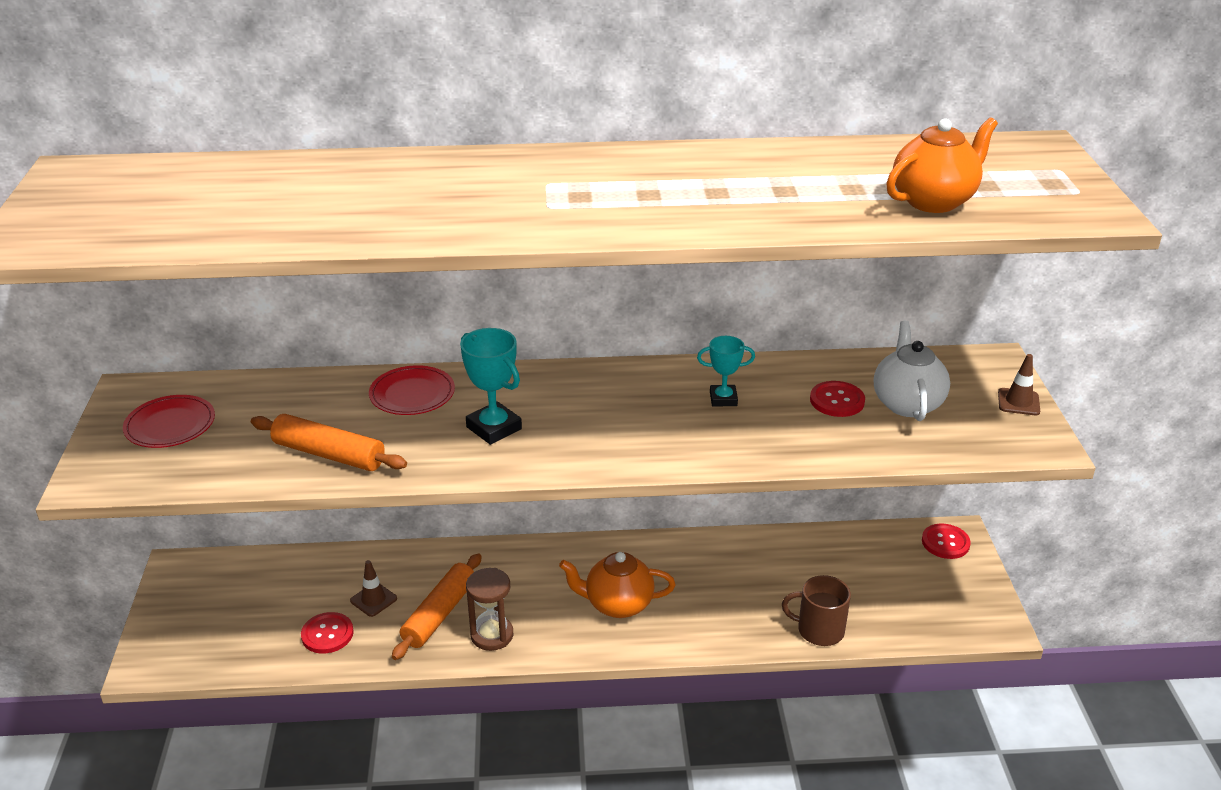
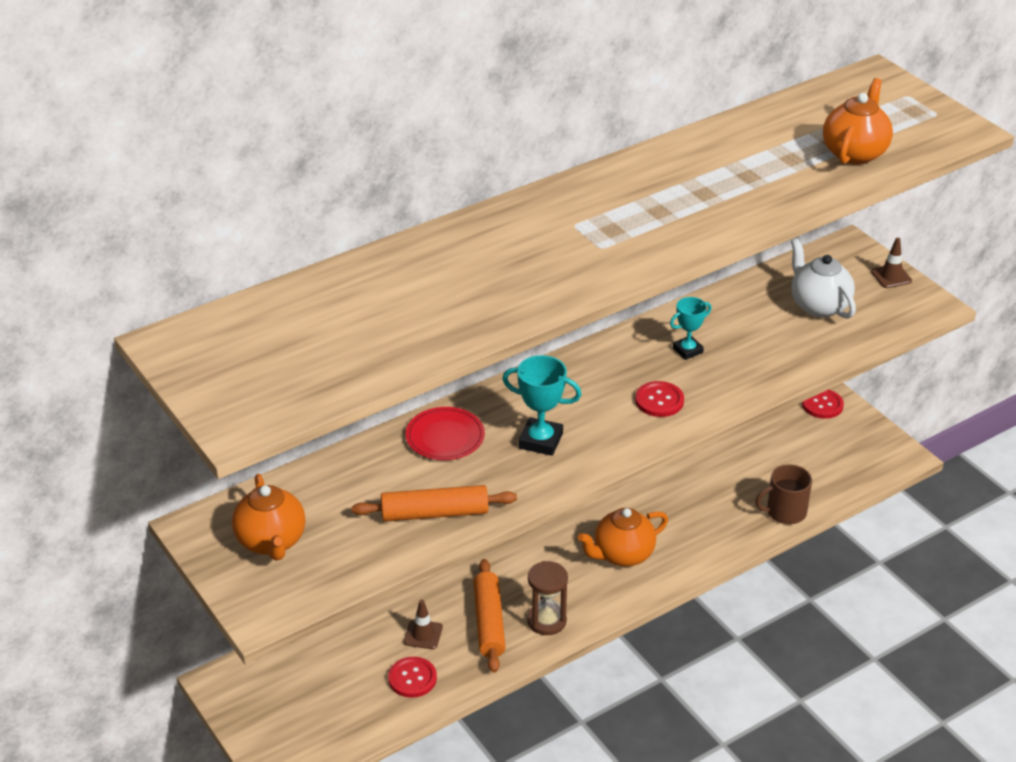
camera: 30 degrees left, 5 degrees up
red plate [123,395,215,448] -> orange teapot [232,474,306,561]
red button [810,381,865,417] -> red button moved to [635,381,684,417]

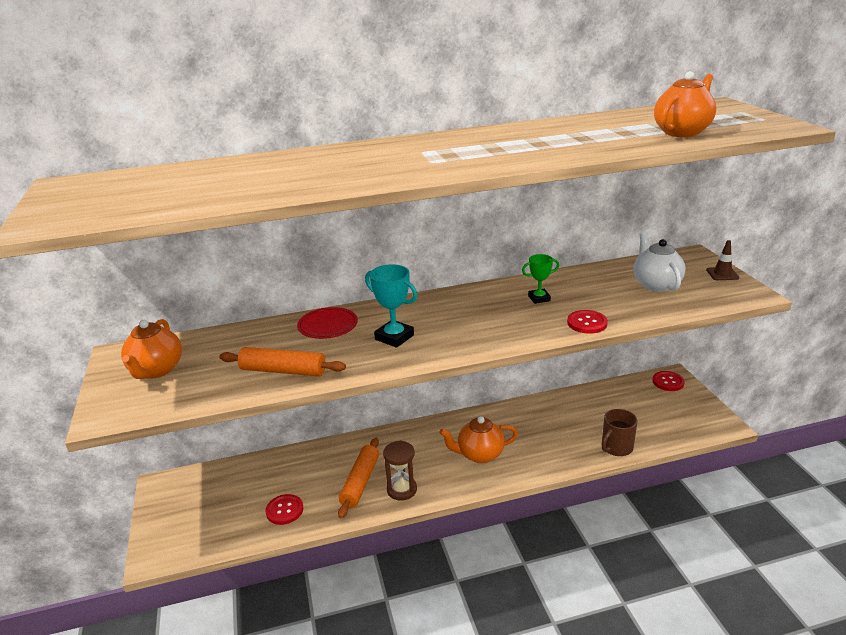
camera: 20 degrees right, 10 degrees down
brown traffic cone [404,599,443,649] -> none
red button [635,381,684,417] -> red button moved to [567,310,608,334]
turquoise trophy [670,297,712,360] -> green trophy [522,254,559,304]
brown mug [755,464,812,524] -> brown mug turned 45 degrees counterclockwise [602,409,637,456]

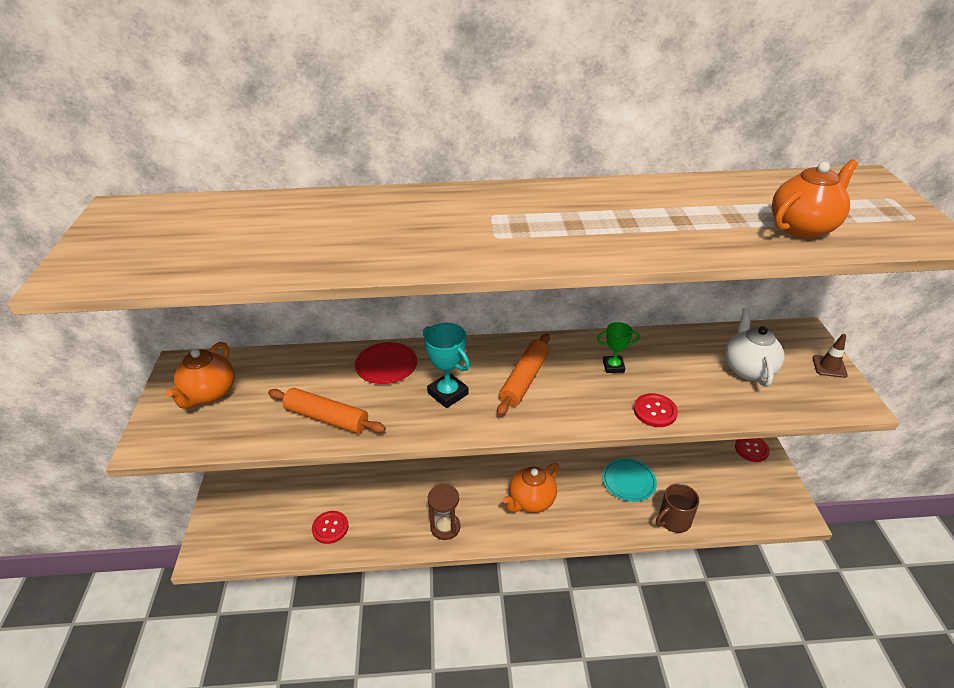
camera: 10 degrees right, 10 degrees up
orange rolling pin [338,438,379,518] -> orange rolling pin moved to [497,333,550,416]
orange teapot [439,416,518,463] -> orange teapot turned 45 degrees counterclockwise [502,463,559,513]
none -> turquoise plate [602,458,657,502]

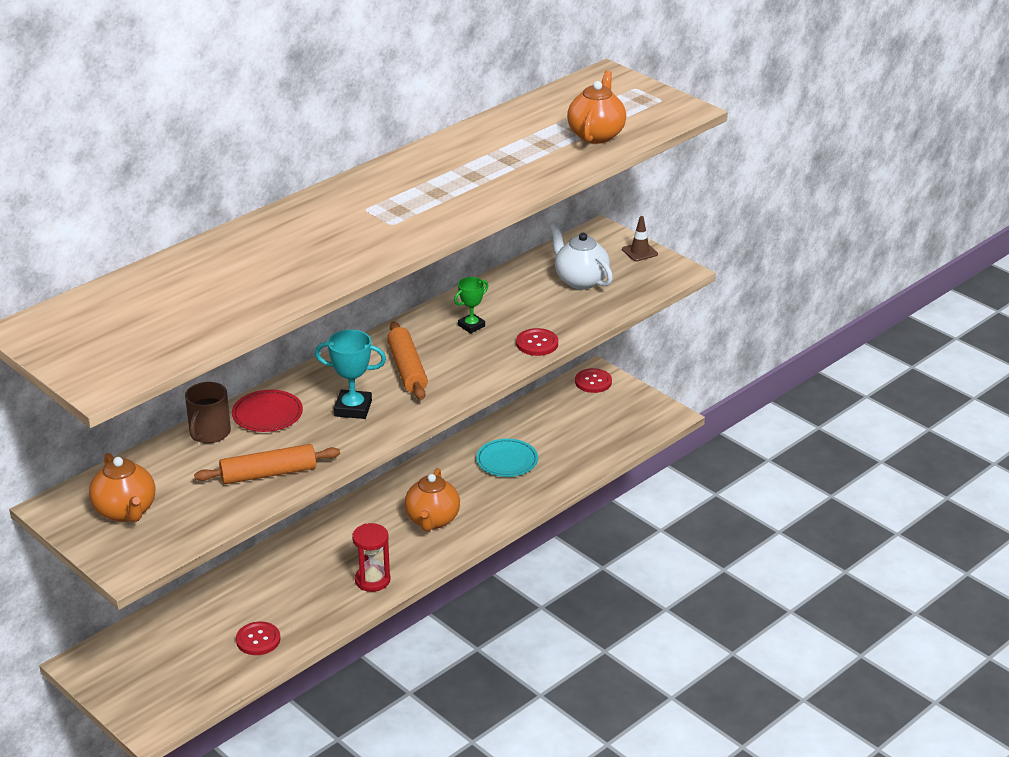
camera: 40 degrees left, 5 degrees down
brown hourglass [428,484,460,540] -> red hourglass [352,523,390,592]
brown mug [656,484,699,533] -> brown mug moved to [185,382,231,443]

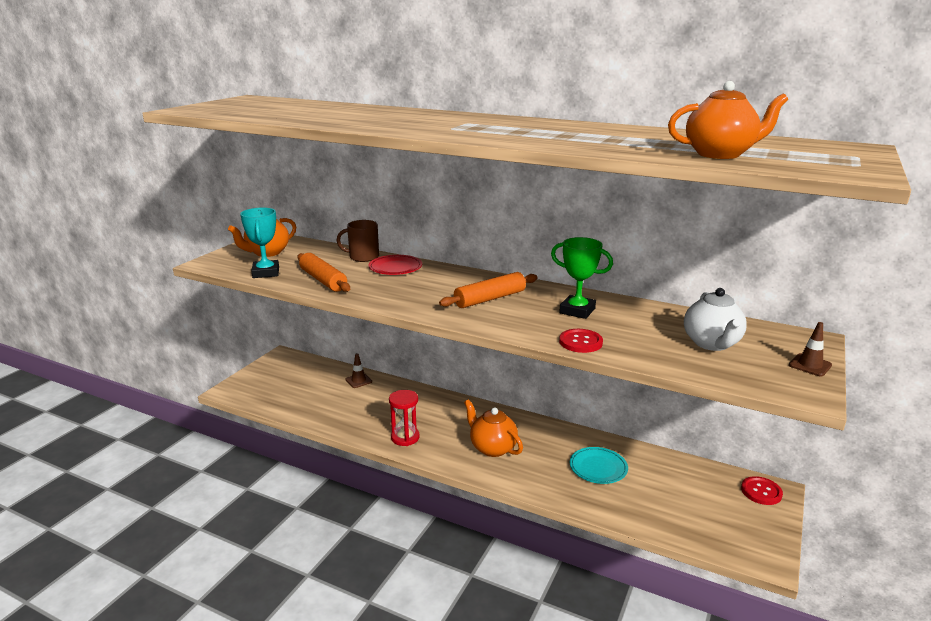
camera: 70 degrees right, 10 degrees down
red button [236,622,280,655] -> none
turquoise trophy [315,330,386,419] -> turquoise trophy moved to [240,208,279,278]
orange teapot [405,468,460,531] -> orange teapot turned 60 degrees clockwise [464,399,523,457]
green trophy [454,277,488,333] -> green trophy [551,237,613,319], size x1.52
white teapot [550,224,613,289] -> white teapot turned 150 degrees clockwise [684,288,747,351]
none -> brown traffic cone [346,353,372,388]

